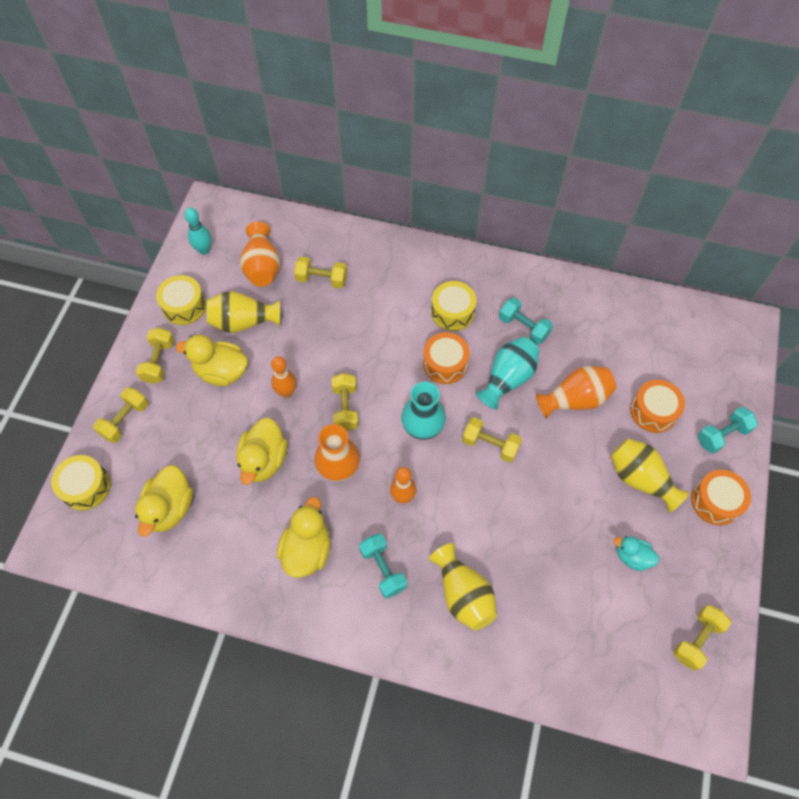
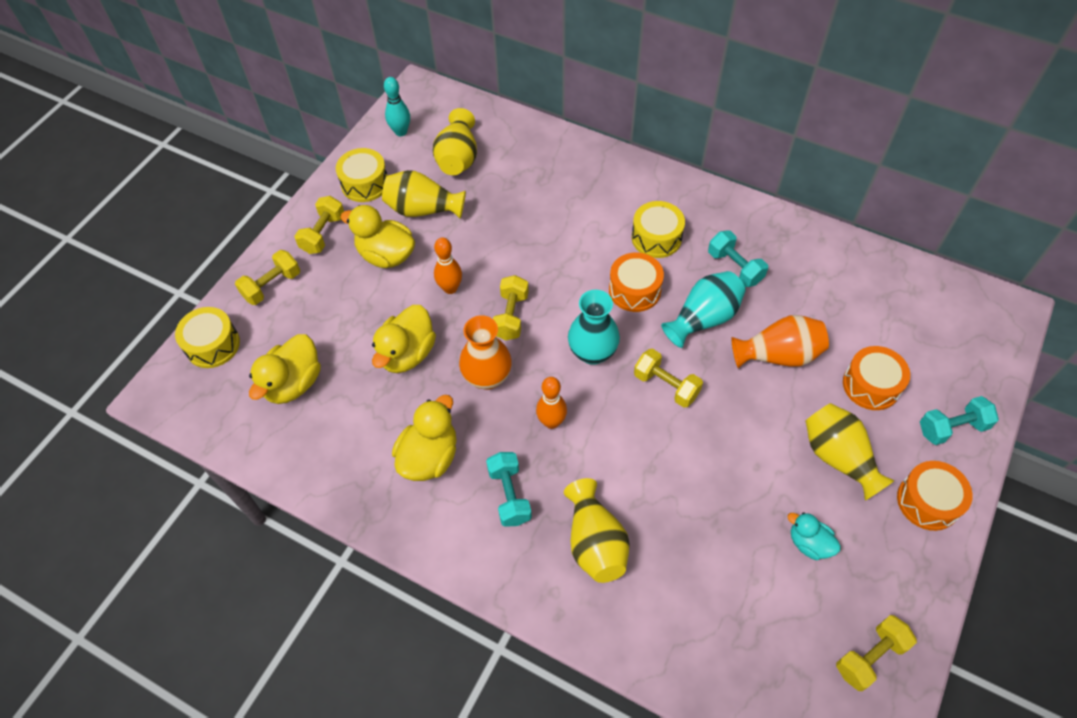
camera: 15 degrees right, 5 degrees down
orange vase [240,221,281,287] -> yellow vase [433,108,477,175]
yellow dumbbell [294,256,347,289] -> none

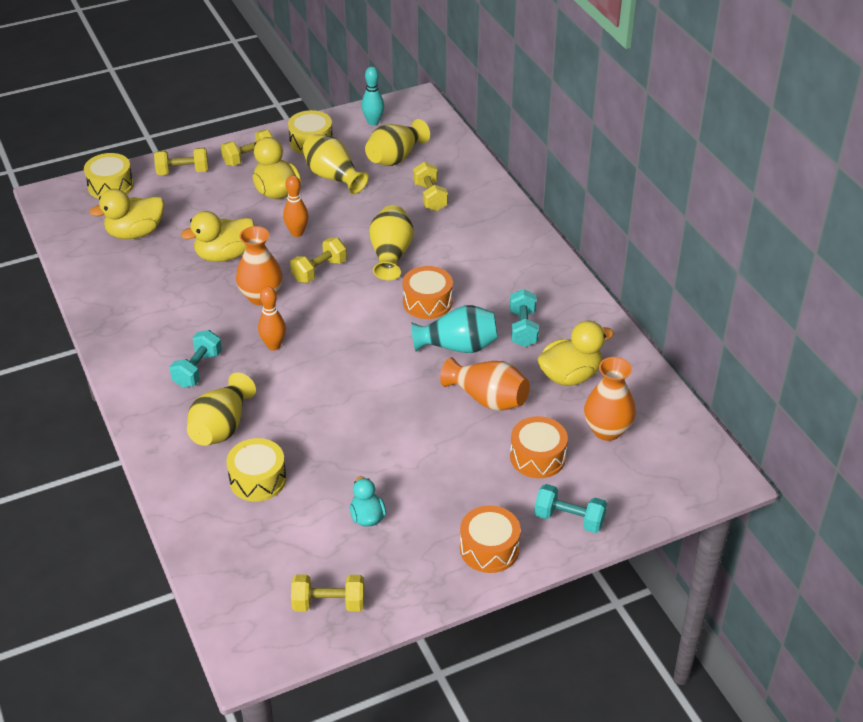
camera: 35 degrees right, 15 degrees down
yellow duck [392,395,457,481] -> yellow duck moved to [537,321,614,386]
turquoise vase [568,290,620,365] -> none
yellow drum [632,201,685,258] -> yellow drum moved to [226,438,286,502]
yellow dumbbell [634,349,703,408] -> yellow dumbbell moved to [413,162,448,211]
yellow vase [806,403,895,501] -> yellow vase moved to [369,205,414,280]
none -> orange vase [584,357,636,441]

